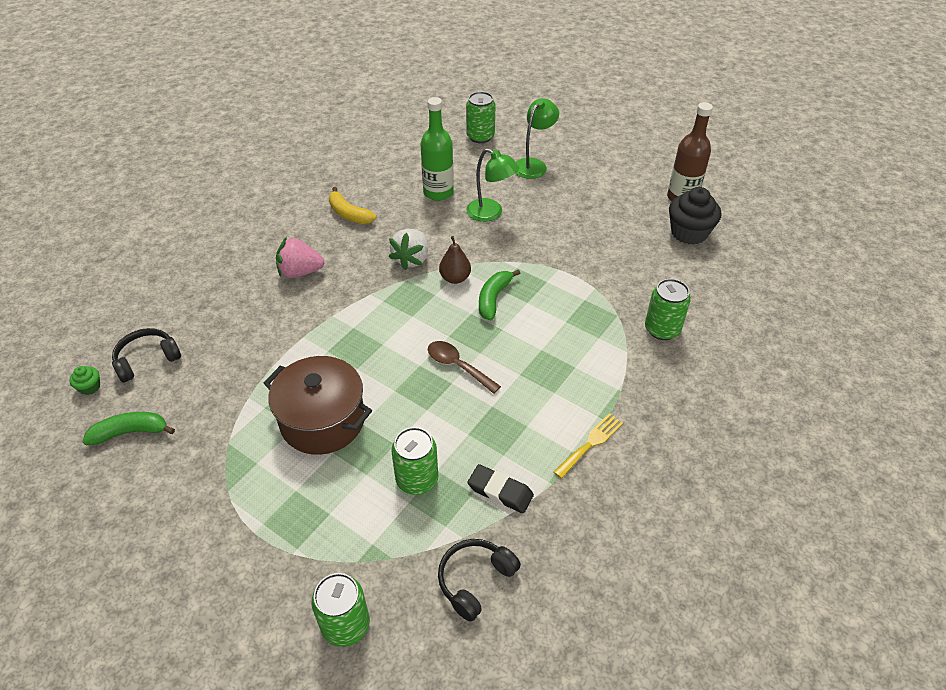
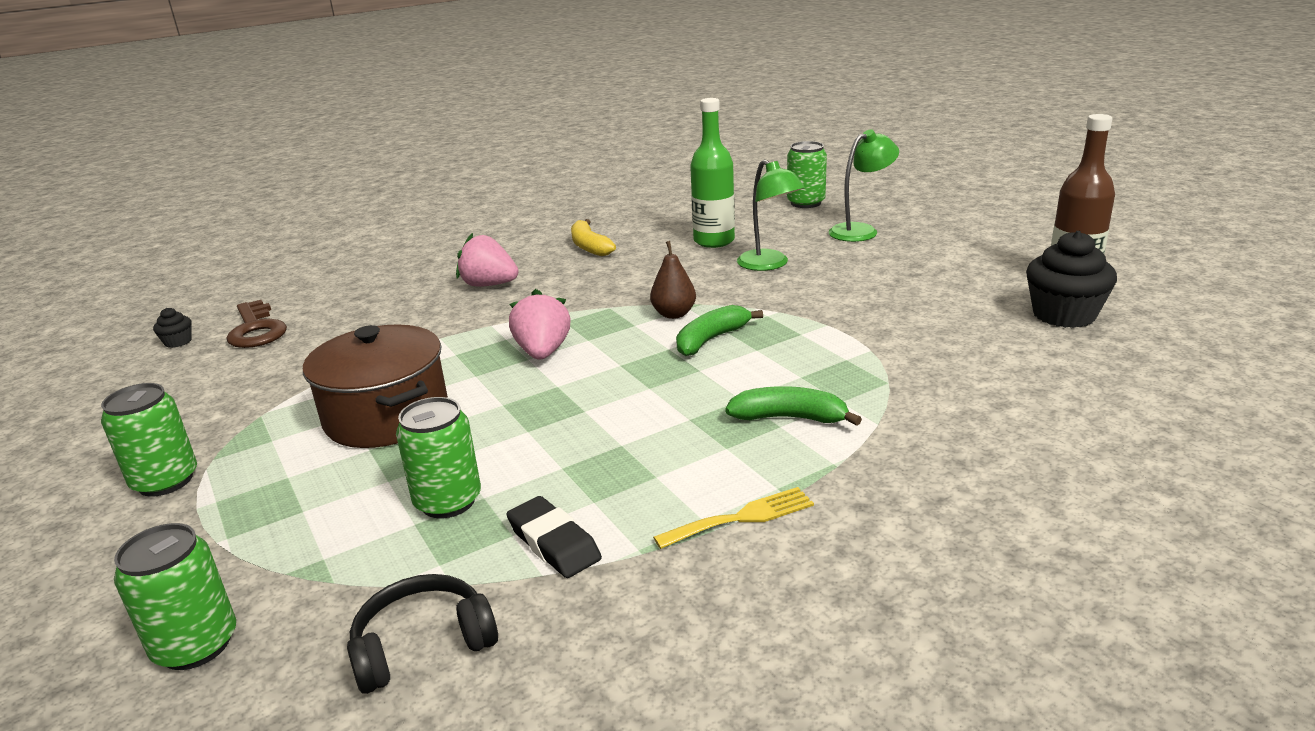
camera: 25 degrees right, 20 degrees down
green cupcake [70,366,100,395] -> black cupcake [153,308,192,348]
green banana [82,412,175,445] -> green banana moved to [725,386,862,426]
black headphones [112,328,181,383] -> brown key [226,300,287,348]
white strawberry [389,229,428,270] -> none
brown spoon [428,341,501,394] -> none
green can [645,279,691,340] -> green can moved to [101,383,197,497]
none -> pink strawberry [509,289,570,359]

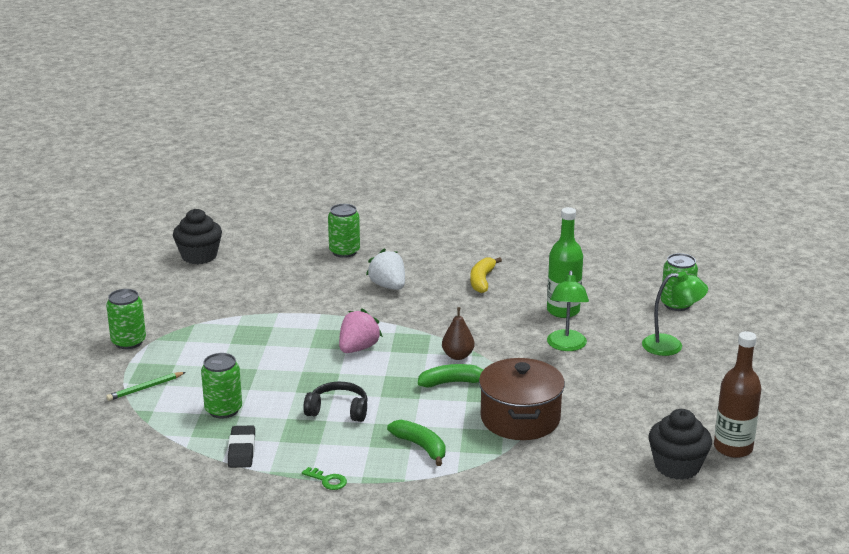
camera: 35 degrees right, 0 degrees up
green can [114,523,236,670] -> green can moved to [328,204,360,258]
black cupcake [153,308,192,348] -> black cupcake [173,209,222,265], size x2.18
brown key [226,300,287,348] -> none
brown pot [303,324,448,448] -> brown pot moved to [479,358,565,440]
black headphones [347,574,498,694] -> black headphones moved to [303,382,368,422]
pink strawberry [456,233,518,287] -> white strawberry [366,248,405,290]
yellow fork [653,487,814,549] -> green key [302,467,347,490]
none -> green pencil [106,372,186,401]

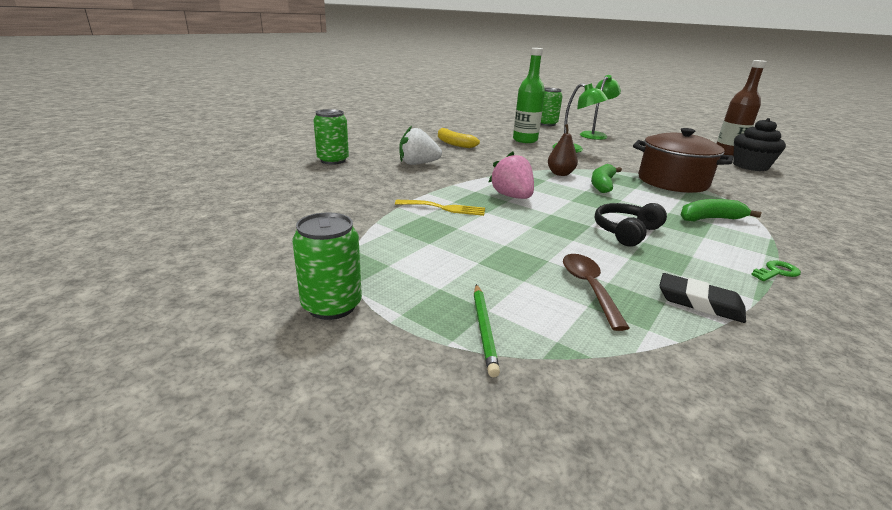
camera: 60 degrees left, 0 degrees up
black cupcake [173,209,222,265] -> none
green can [201,353,242,419] -> brown spoon [563,254,629,331]
none -> yellow fork [395,200,485,216]

